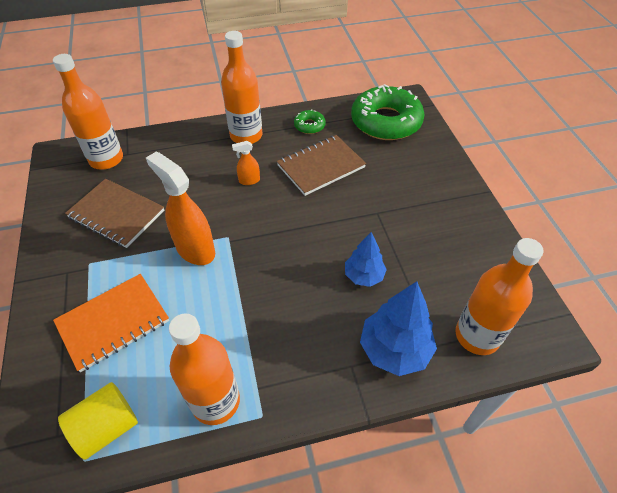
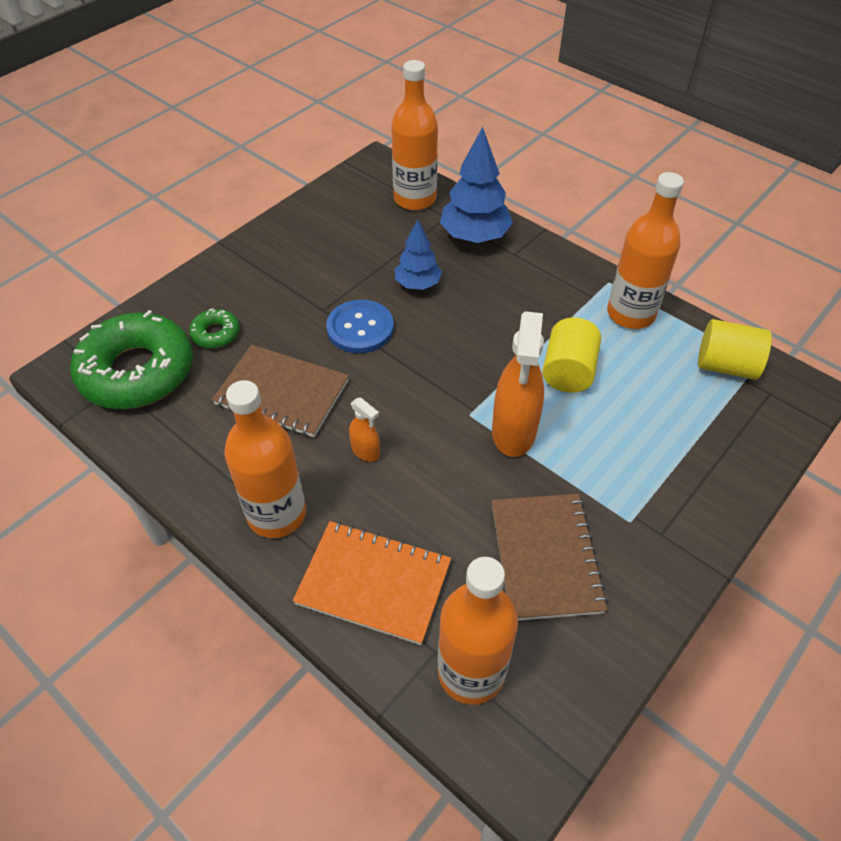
camera: 125 degrees left, 0 degrees up
orange notebook [53,274,169,372] -> orange notebook moved to [293,521,451,645]
green donut [294,109,326,134] -> green donut moved to [189,309,240,349]
none -> blue button [326,300,394,353]
none -> yellow cylinder [542,317,601,393]

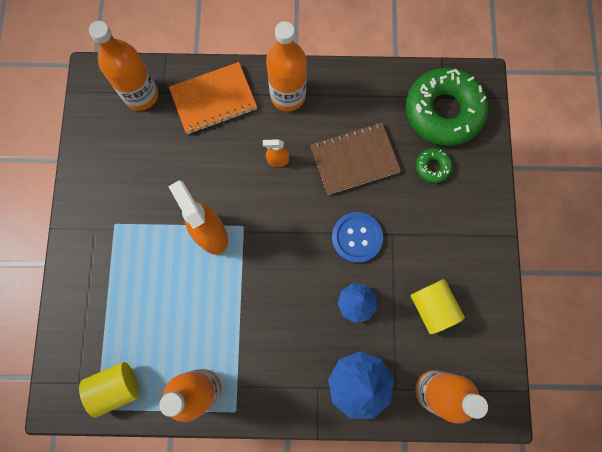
camera: 140 degrees right, 25 degrees up
brown notebook [492,494,608,621] -> none
yellow cylinder [542,317,601,393] -> yellow cylinder moved to [410,279,465,334]

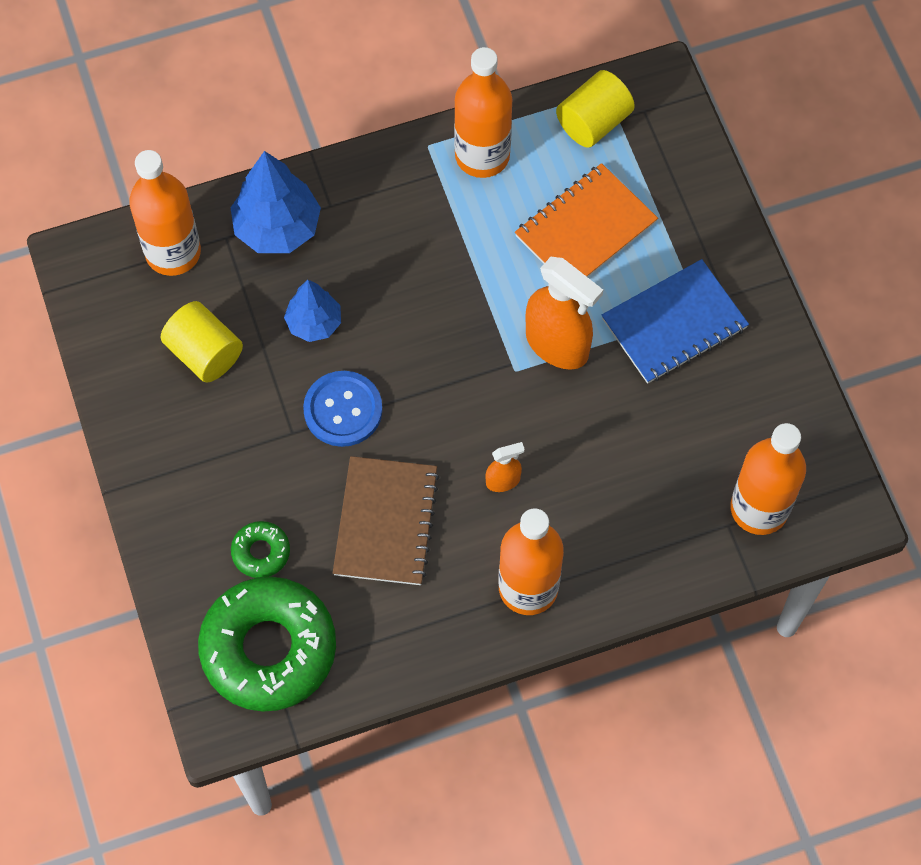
camera: 160 degrees right, 10 degrees down
orange notebook [169,62,257,134] -> orange notebook moved to [515,163,658,277]
brown notebook [310,123,401,195] -> brown notebook turned 45 degrees counterclockwise [333,456,440,585]
none -> blue notebook [602,259,749,384]

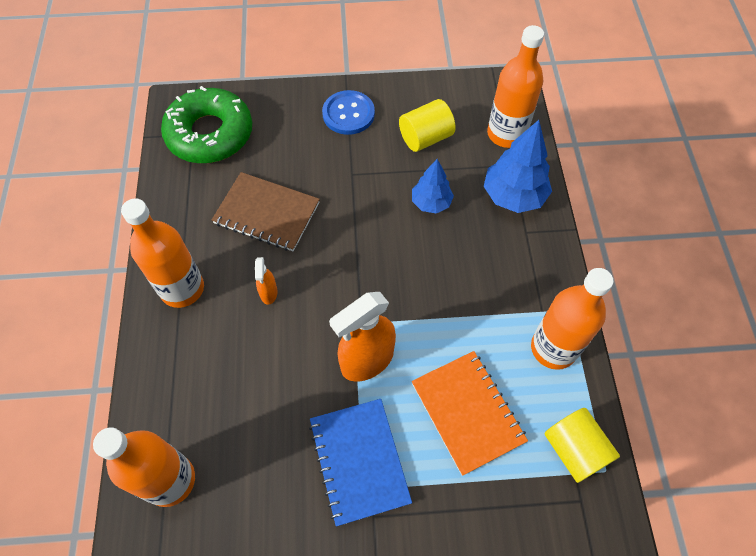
camera: 105 degrees right, 5 degrees down
green donut [231,521,290,578] -> none
blue button [303,371,383,447] -> blue button moved to [322,90,375,135]

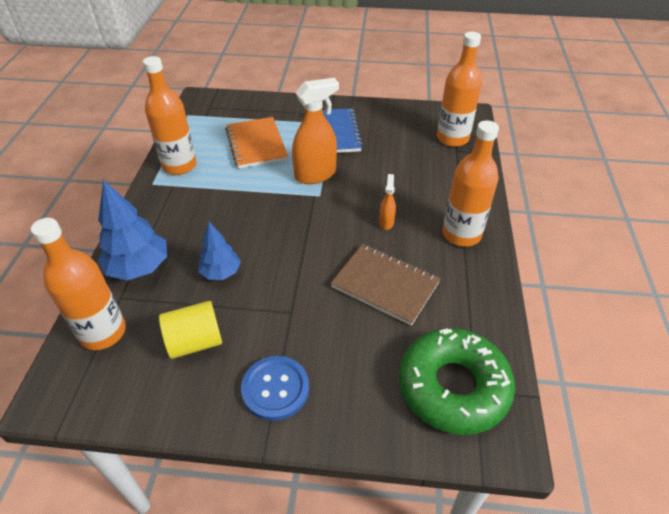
camera: 170 degrees left, 15 degrees down
yellow cylinder [544,408,620,483] -> none

